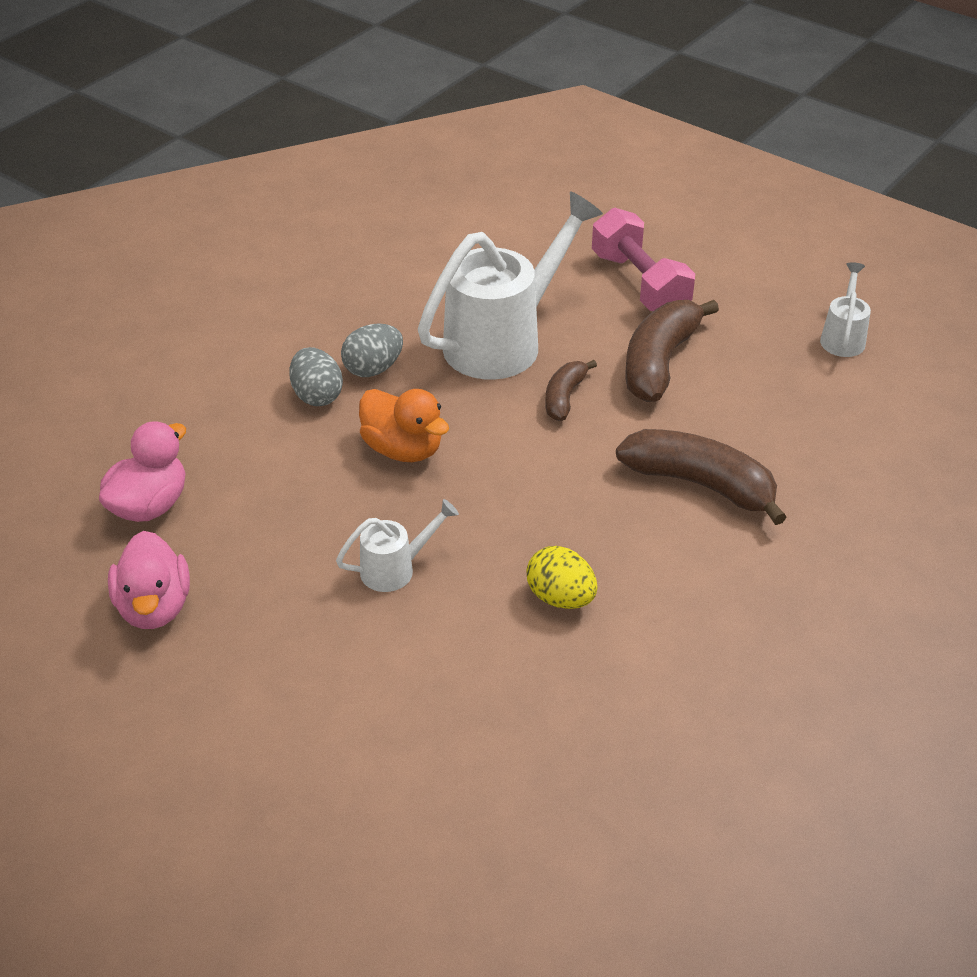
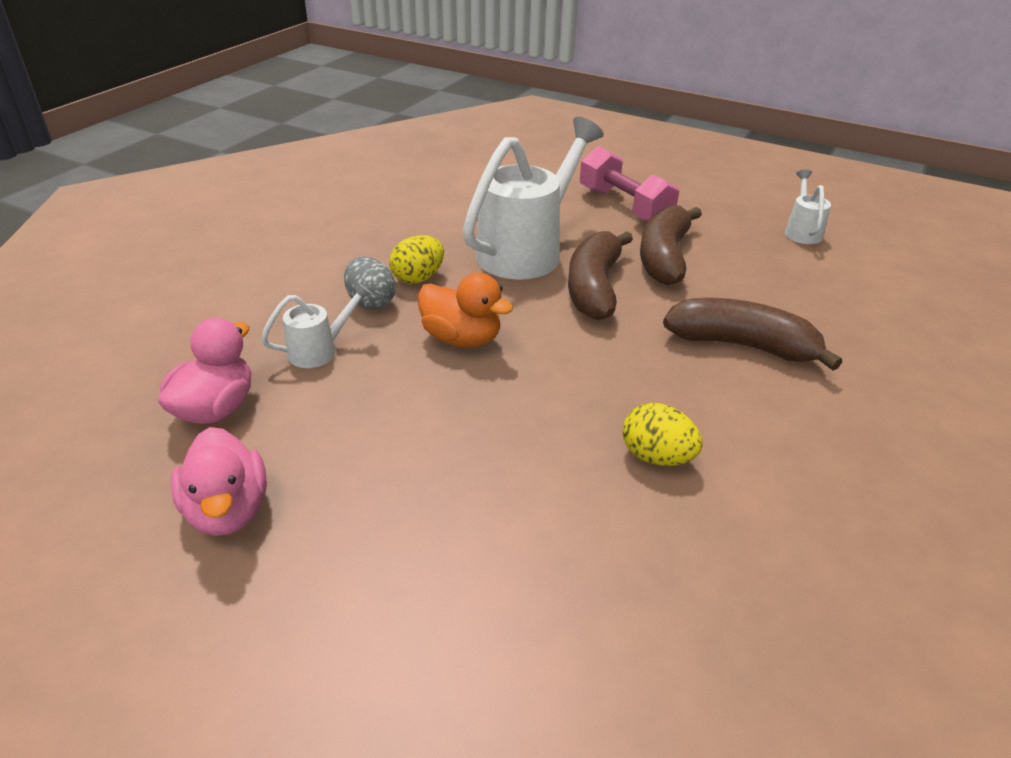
camera: 10 degrees left, 5 degrees down
white watering can [336,499,459,592] -> white watering can moved to [261,282,372,368]
grey egg [341,323,403,377] -> yellow egg [389,235,444,284]
brown banana [545,360,597,421] -> brown banana [568,231,633,320], size x1.80

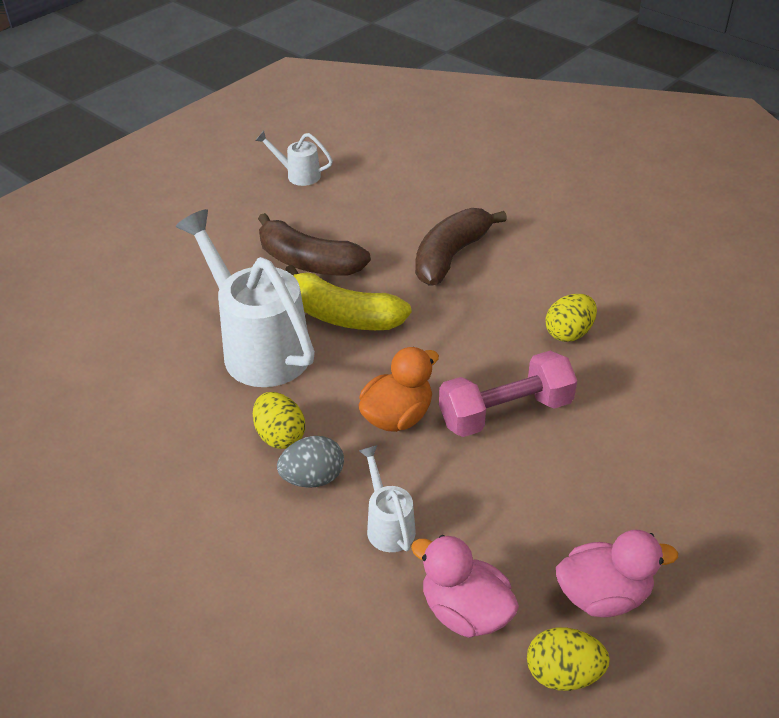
camera: 75 degrees left, 5 degrees up
brown banana [568,231,633,320] -> yellow banana [285,265,411,330]
pink dumbbell [580,146,679,221] -> pink dumbbell moved to [439,351,577,437]
none -> yellow egg [527,627,610,691]

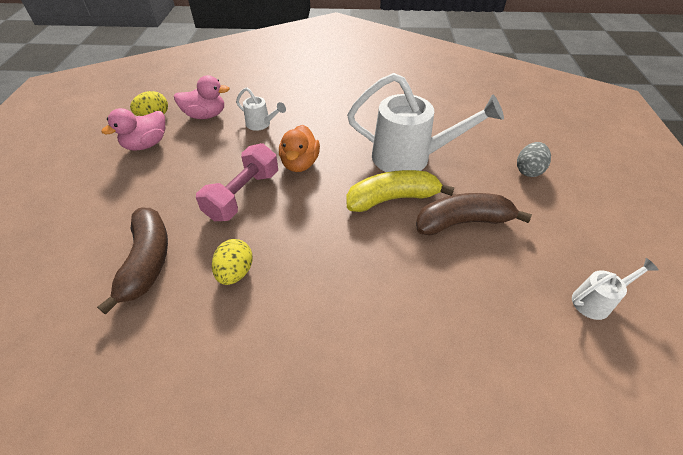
camera: 140 degrees right, 5 degrees up
yellow egg [253,392,305,449] -> none
grey egg [277,436,344,488] -> grey egg moved to [517,142,551,177]
brown banana [415,208,507,286] -> brown banana moved to [97,207,168,315]

